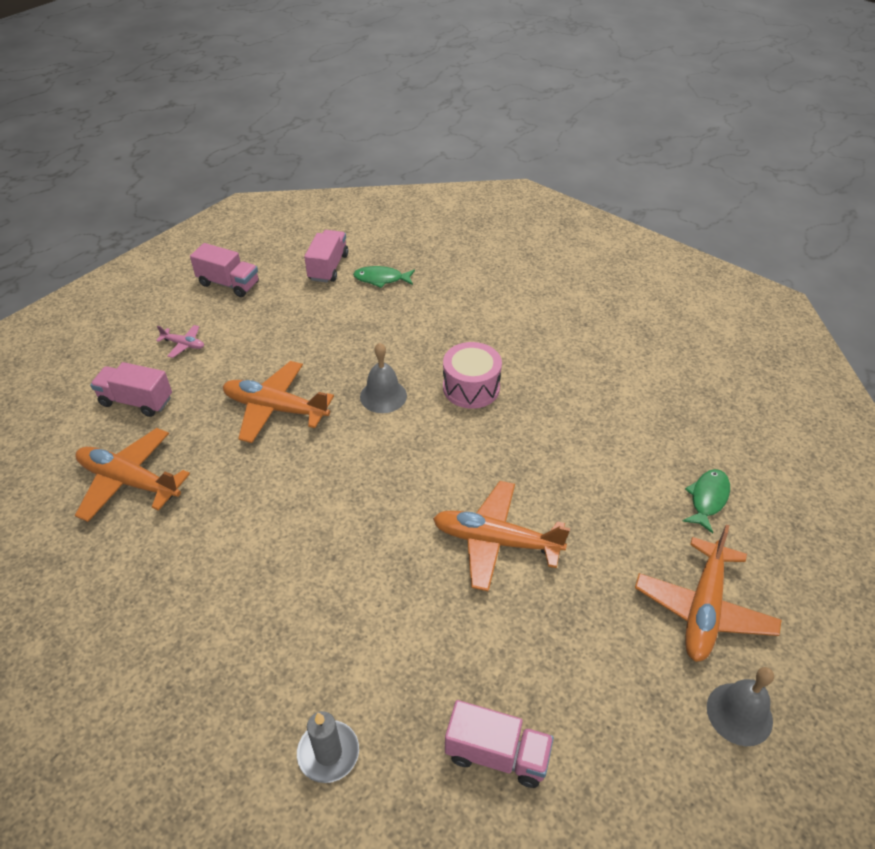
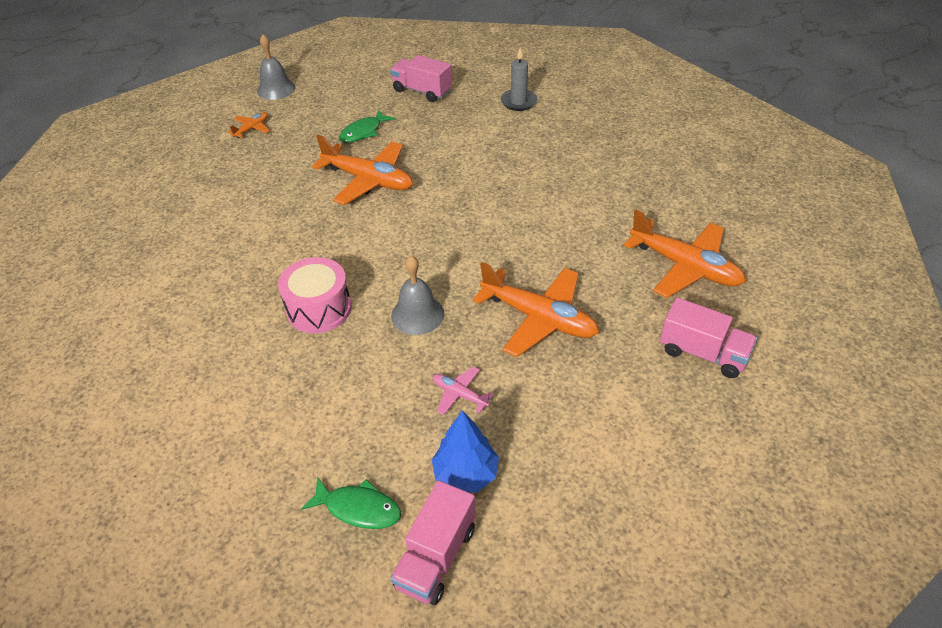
camera: 165 degrees left, 0 degrees up
pink plane [156,325,204,358] -> pink plane moved to [433,366,494,415]
pink truck [190,243,259,297] -> none
orange plane [635,525,781,662] -> orange plane [228,112,270,138], size x0.47
green fish [682,469,730,534] -> green fish moved to [339,110,395,143]
none -> blue tree [432,411,499,492]

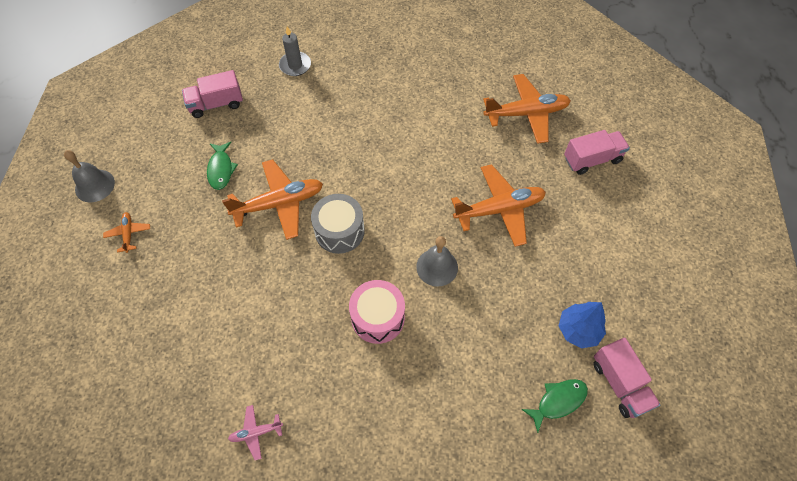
camera: 50 degrees left, 15 degrees up
pink plane [433,366,494,415] -> pink plane moved to [228,405,283,460]
none -> grey drum [311,194,365,254]

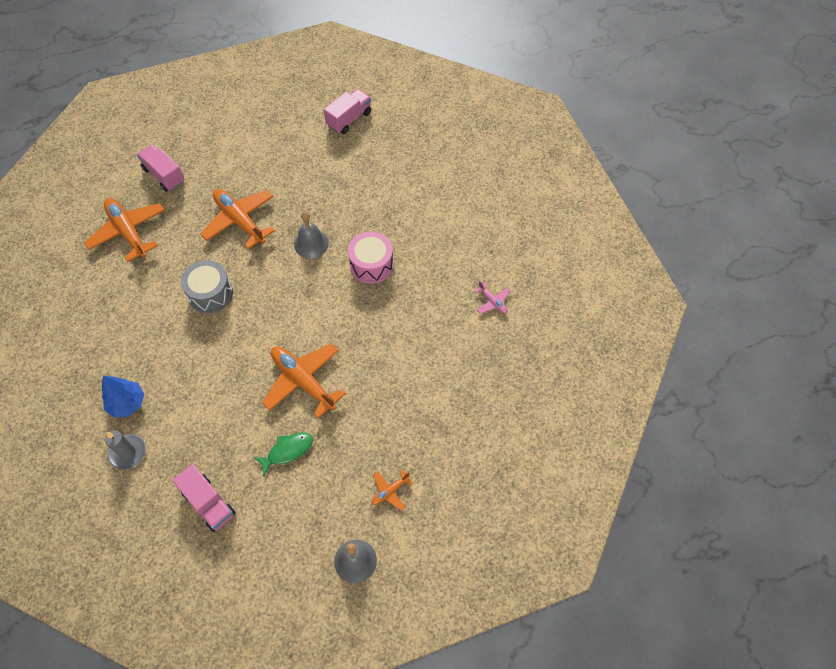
camera: 115 degrees left, 0 degrees up
grey drum [311,194,365,254] -> grey drum moved to [181,260,233,313]
green fish [521,379,588,433] -> none
blue tree [559,302,606,349] -> blue tree moved to [102,376,144,418]

